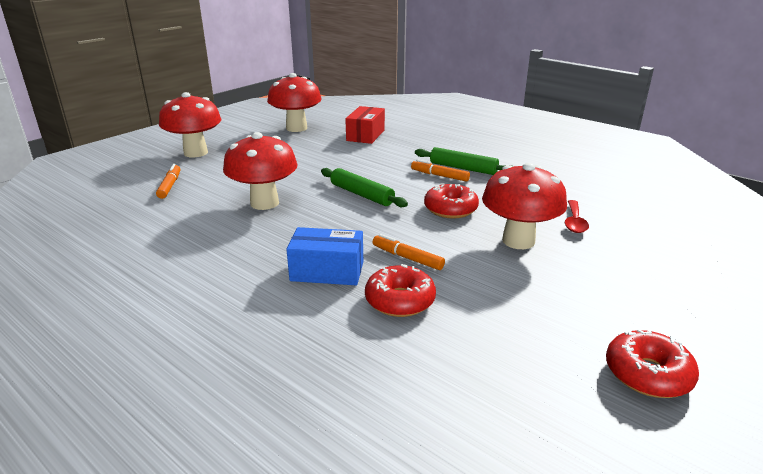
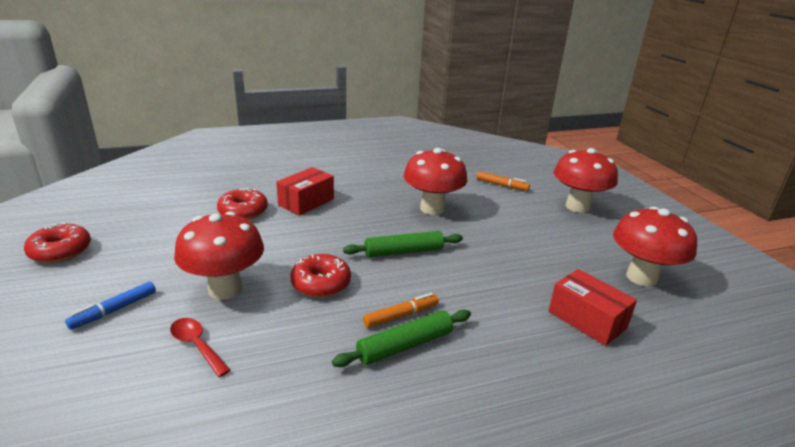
camera: 120 degrees right, 0 degrees up
blue box [286,227,363,285] -> red box [276,167,334,216]
orange marker [373,234,445,270] -> none
none -> blue marker [65,281,156,330]

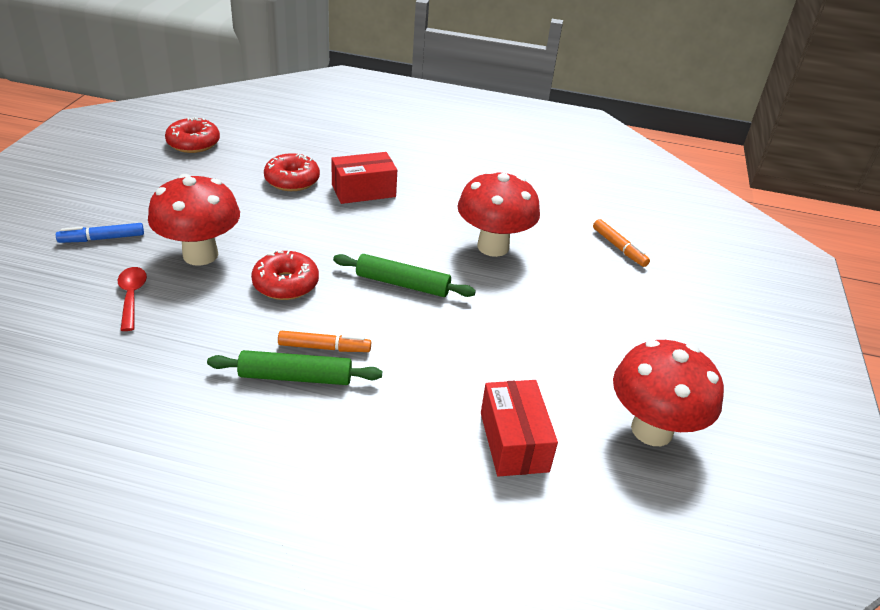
camera: 30 degrees right, 10 degrees up
red donut [24,222,91,263] -> red donut moved to [165,117,220,153]
red mushroom [554,148,618,213] -> none

